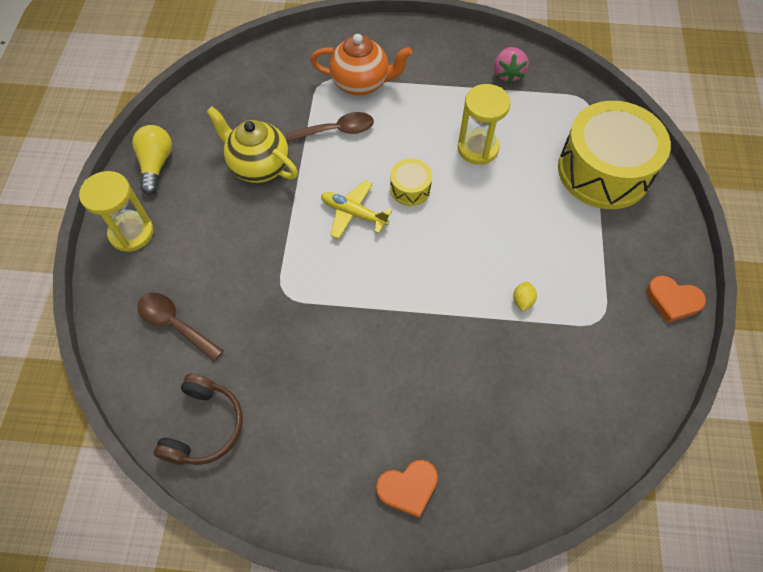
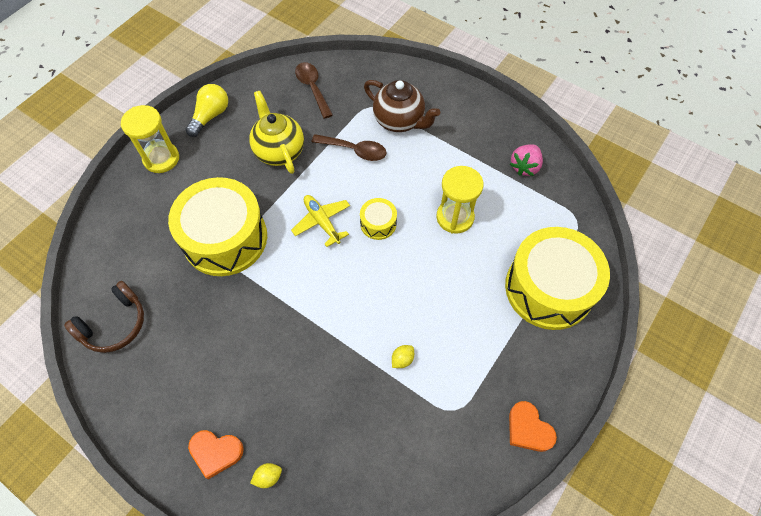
camera: 30 degrees right, 0 degrees up
brown spoon [137,293,224,362] -> brown spoon moved to [295,62,333,119]
orange teapot [310,34,412,96] -> brown teapot [364,80,440,132]
none -> yellow drum [168,177,267,276]
none -> yellow lemon [250,463,282,488]

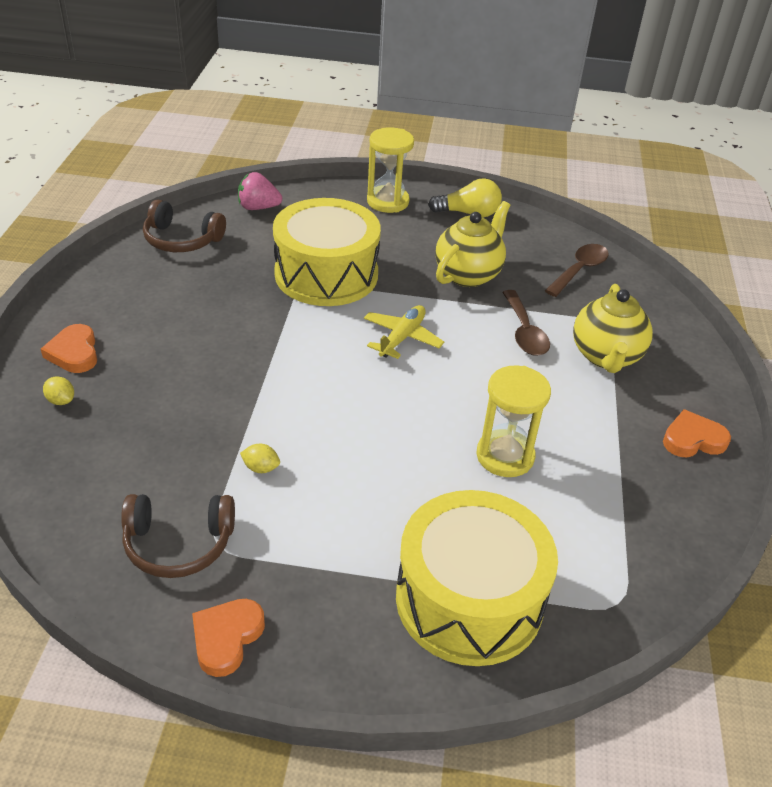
camera: 60 degrees right, 20 degrees down
yellow drum [360,198,397,240] -> none
brown teapot [364,80,440,132] -> yellow teapot [573,284,653,373]
pink strawberry [510,144,543,176] -> pink strawberry moved to [238,172,282,210]
none -> brown headphones [121,494,235,578]
none -> orange heart [663,409,731,457]

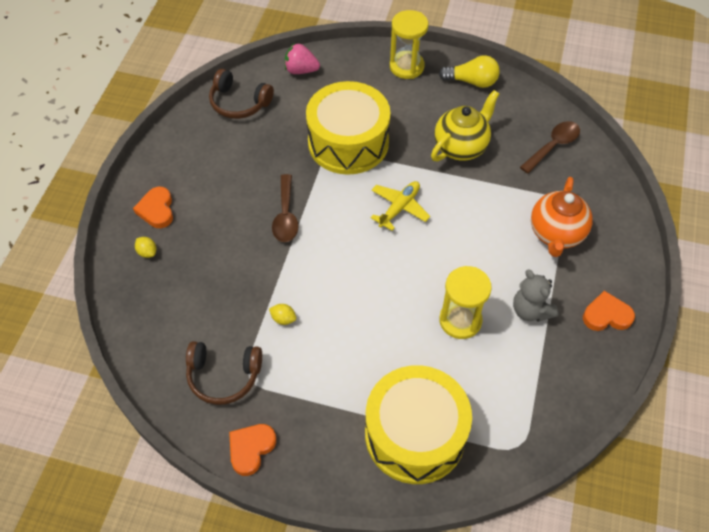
camera: 10 degrees right, 15 degrees up
brown spoon [502,290,550,356] -> brown spoon moved to [272,174,299,242]
yellow teapot [573,284,653,373] -> orange teapot [531,177,593,257]
none -> grey teddy bear [513,269,558,322]

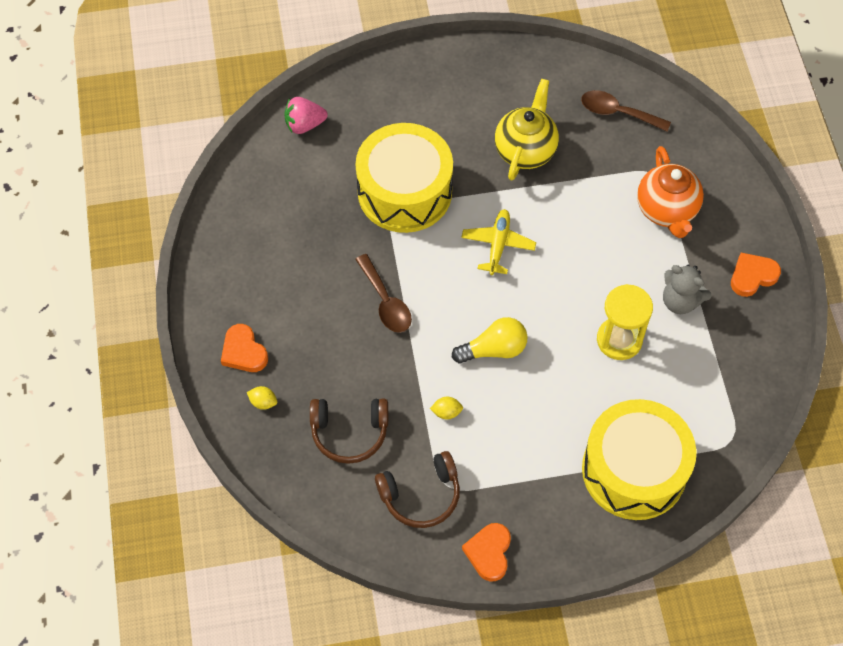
camera: 25 degrees left, 5 degrees up
brown headphones [209,69,274,119] -> brown headphones moved to [310,399,388,464]
yellow hourglass [390,10,428,79] -> none
yellow light bulb [439,55,500,88] -> yellow light bulb moved to [452,317,527,364]
brown spoon [520,121,580,174] -> brown spoon turned 90 degrees counterclockwise [581,90,671,131]

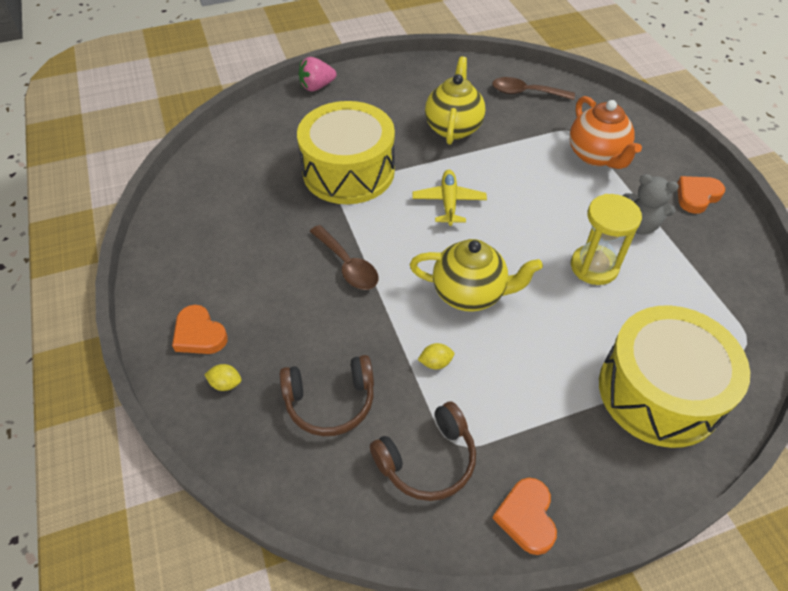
camera: 10 degrees left, 10 degrees down
pink strawberry [285,97,328,134] -> pink strawberry moved to [298,57,336,91]
yellow light bulb [452,317,527,364] -> yellow teapot [410,239,543,312]

